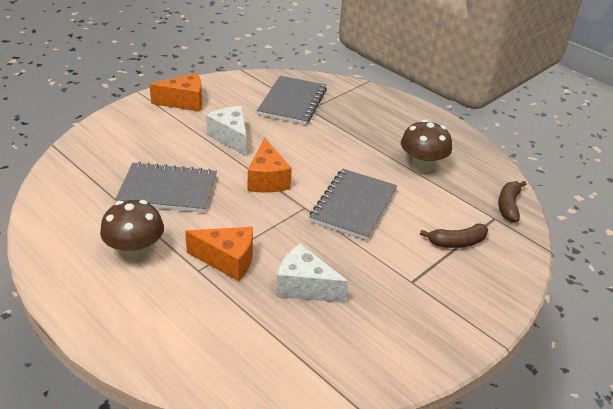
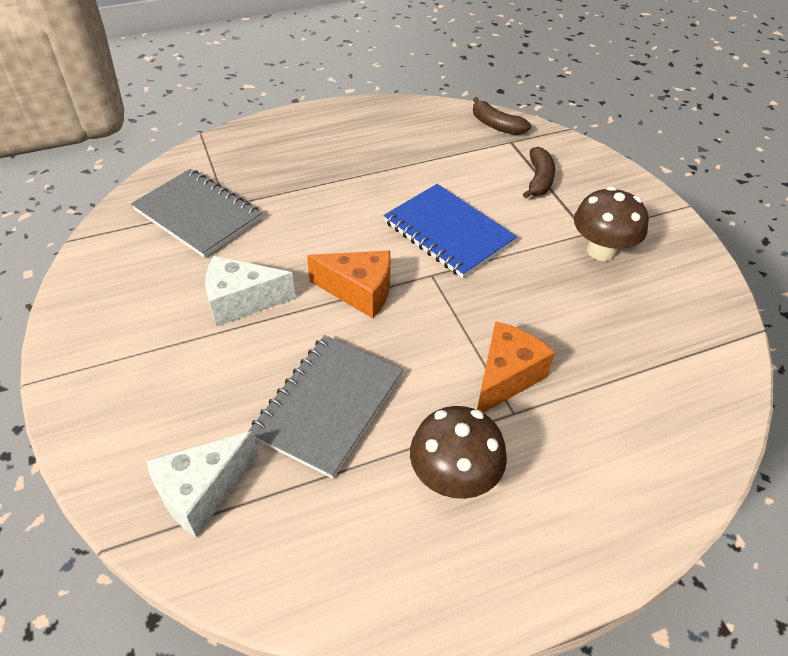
camera: 65 degrees left, 10 degrees up
orange cheese [149,73,202,112] -> none
white cheese [276,244,349,303] -> white cheese moved to [146,431,258,538]
grey notebook [309,169,397,241] -> blue notebook [384,184,517,278]
brown mushroom [401,120,452,173] -> brown mushroom moved to [574,186,649,261]

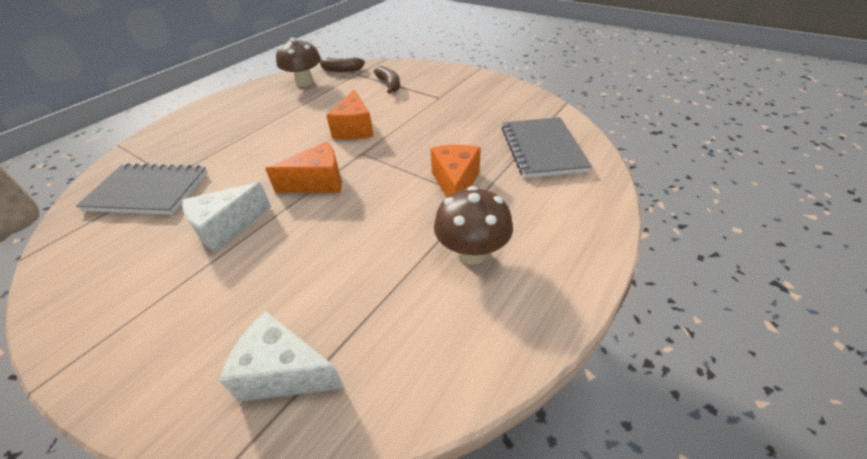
camera: 30 degrees left, 5 degrees down
white cheese [146,431,258,538] -> white cheese turned 90 degrees clockwise [219,311,344,402]
grey notebook [248,335,403,479] -> grey notebook moved to [501,117,592,178]
blue notebook [384,184,517,278] -> orange cheese [326,89,374,140]
brown mushroom [574,186,649,261] -> brown mushroom moved to [276,38,321,87]

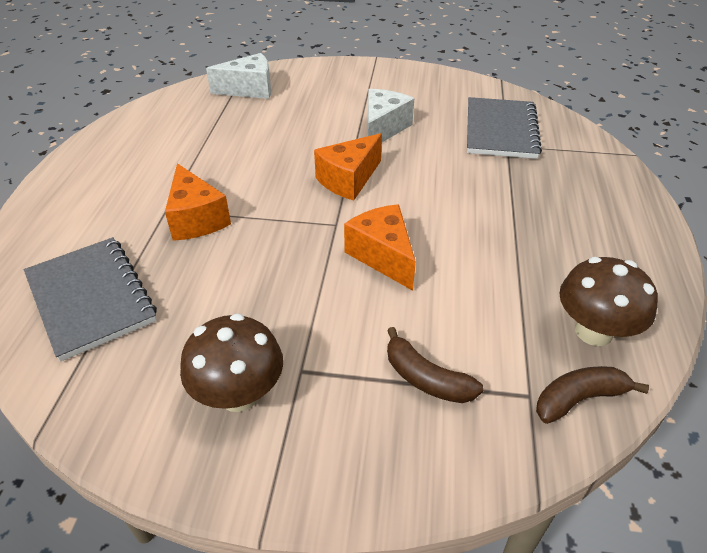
camera: 150 degrees right, 0 degrees up
grey notebook [76,163,208,215] -> grey notebook turned 60 degrees counterclockwise [467,97,542,159]
brown mushroom [434,186,513,265] -> brown mushroom moved to [180,313,283,412]

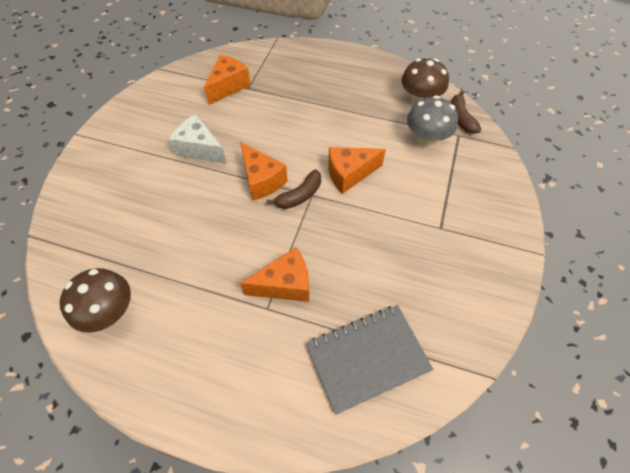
camera: 80 degrees left, 15 degrees up
brown mushroom [180,313,283,412] -> brown mushroom moved to [59,268,131,333]
white cheese [206,53,271,99] -> none
brown banana [387,327,484,403] -> brown banana moved to [266,170,321,209]
grey notebook [467,97,542,159] -> orange cheese [204,55,251,105]
none -> grey mushroom [407,95,458,148]

